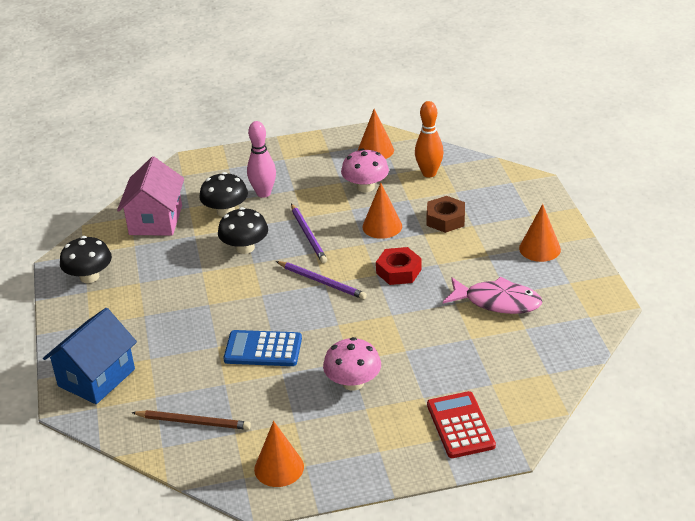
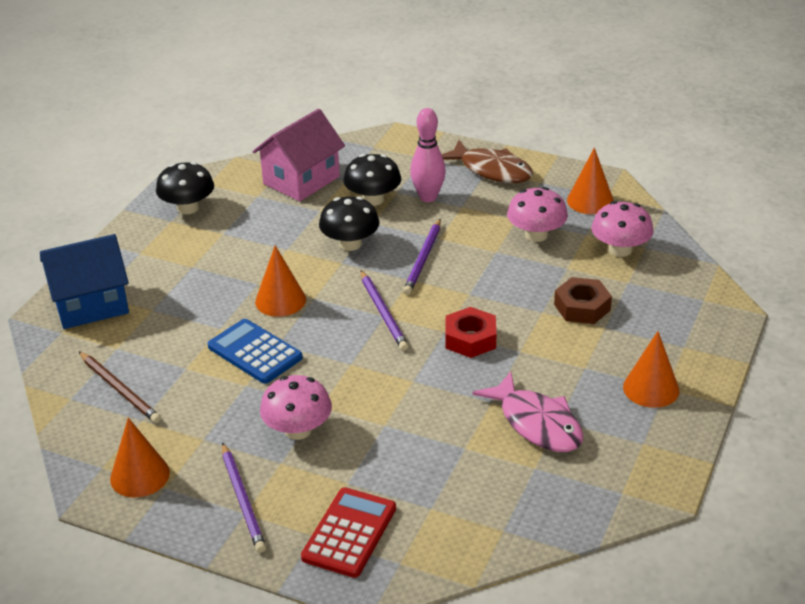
camera: 35 degrees right, 0 degrees up
orange cone [362,182,402,239] -> orange cone moved to [255,245,306,317]
orange bowling pin [415,101,444,177] -> pink mushroom [591,201,654,257]
none -> purple pencil [222,442,266,553]
none -> brown fish [441,140,533,183]

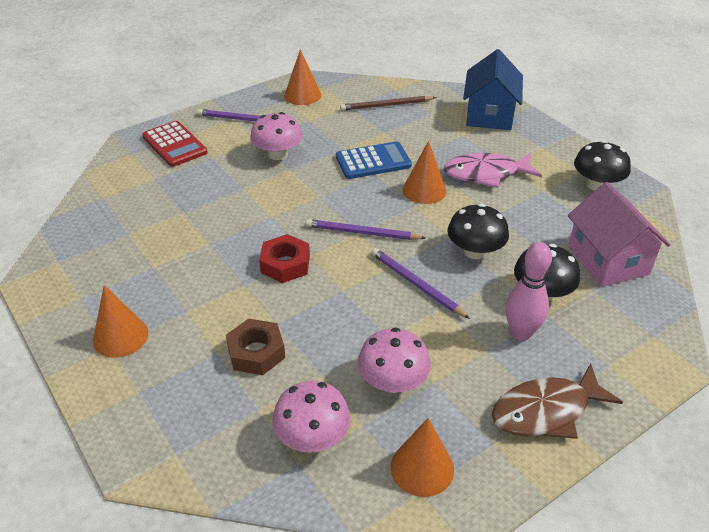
camera: 120 degrees right, 5 degrees up
pink fish [473,371,583,452] -> pink fish moved to [444,153,542,188]

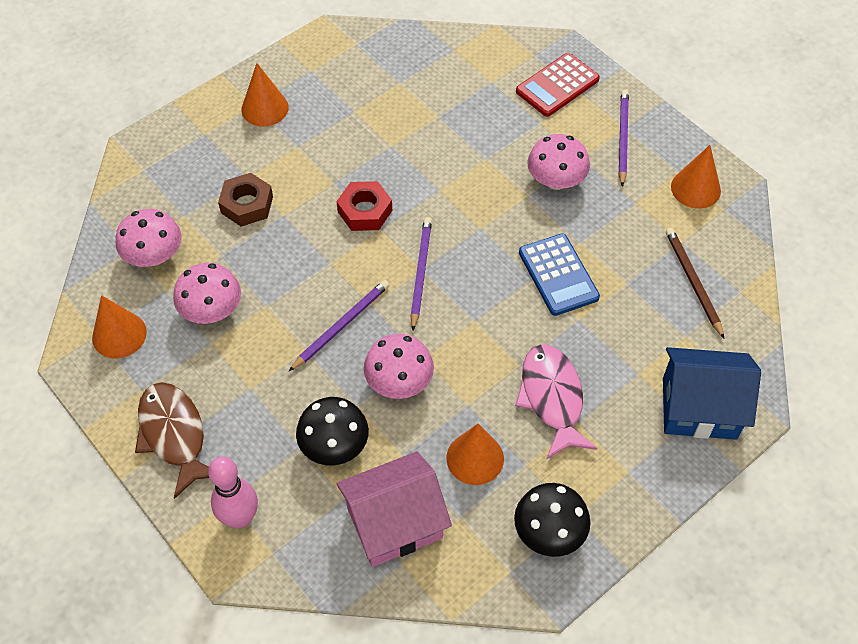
camera: 85 degrees right, 15 degrees up
orange cone [403,141,446,204] -> orange cone moved to [446,424,504,485]
black mushroom [448,204,509,259] -> pink mushroom [364,334,434,399]
pink bowling pin [506,242,552,341] -> pink bowling pin moved to [208,457,258,528]

